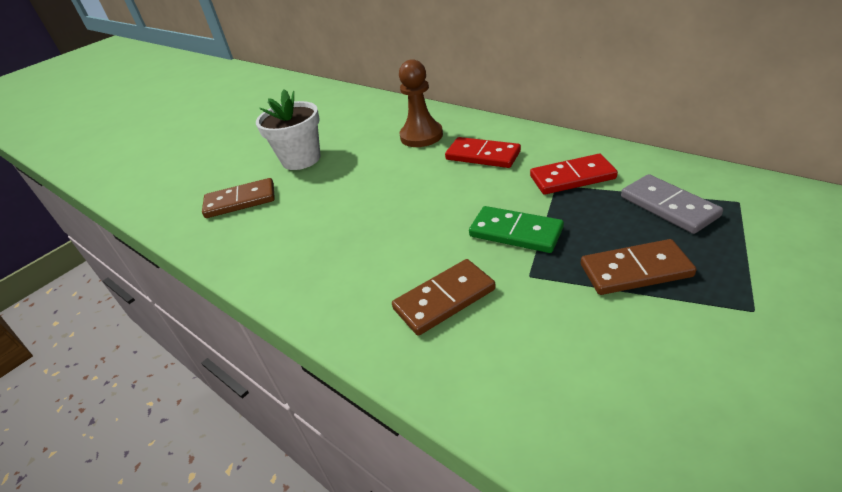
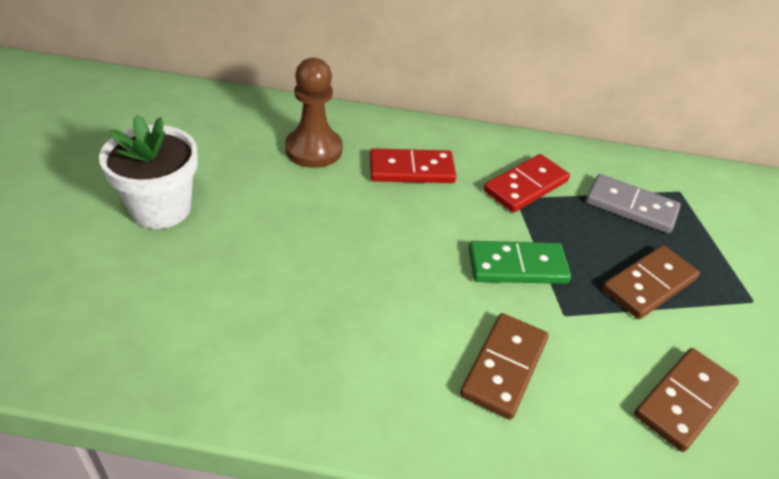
camera: 40 degrees left, 5 degrees up
brown domino [202,178,275,218] -> brown domino moved to [634,348,739,452]

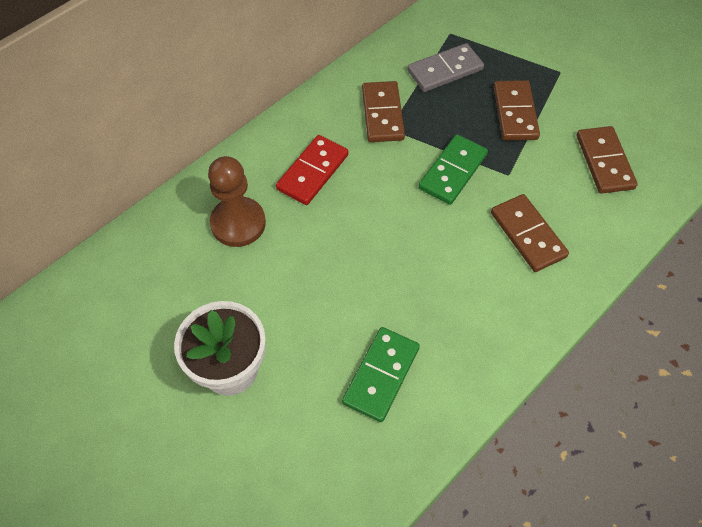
camera: 50 degrees left, 15 degrees up
red domino [484,154,570,213] -> brown domino [362,81,405,142]
none -> green domino [342,327,420,422]

